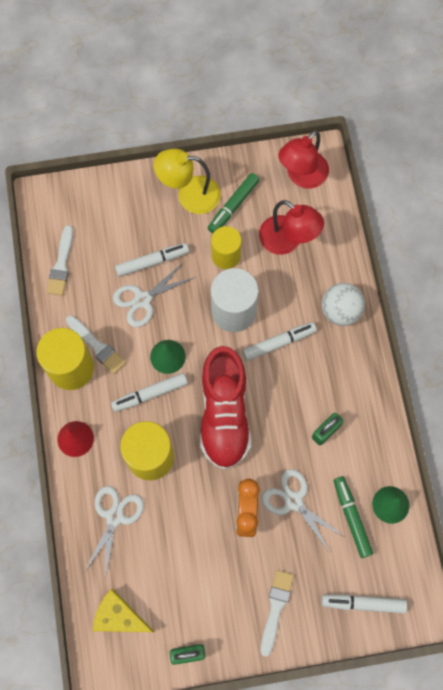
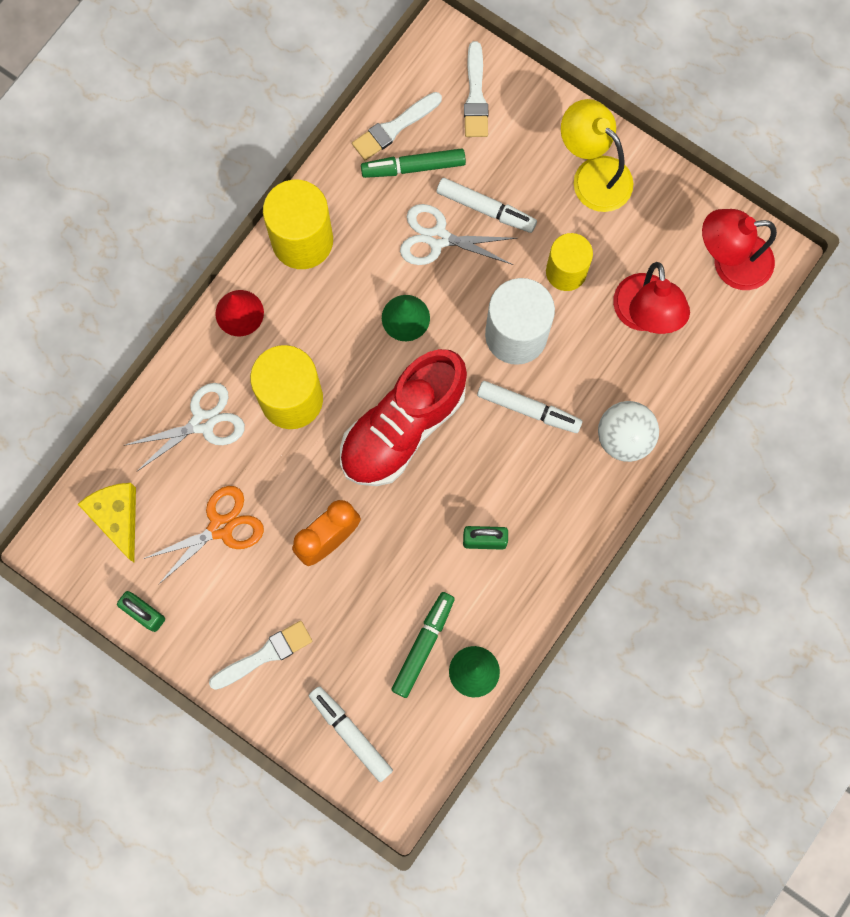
camera: 45 degrees right, 5 degrees up
white brush [66,315,126,374] -> white brush moved to [464,41,488,137]
white marker [111,373,188,412] -> none
green marker [208,173,259,233] -> green marker moved to [361,148,466,178]
white scissors [262,469,345,553] -> none
none -> orange scissors [143,486,264,584]

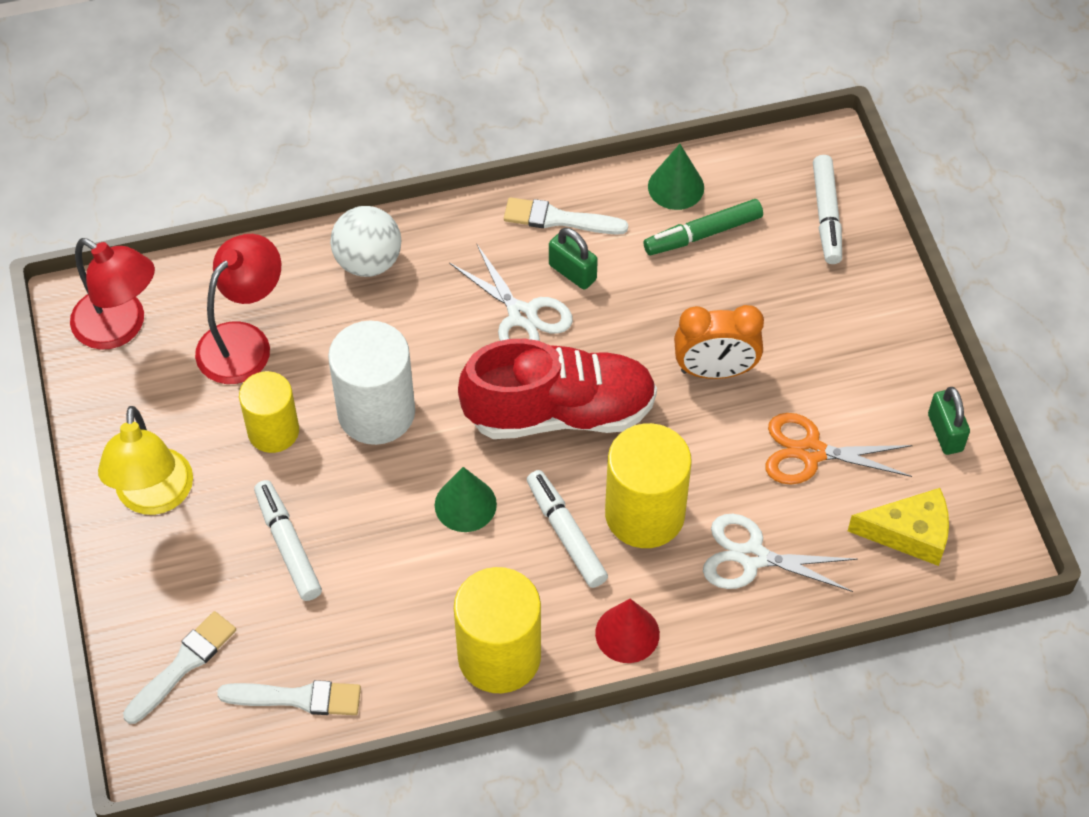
camera: 140 degrees left, 20 degrees down
yellow cheese [78,483,136,562] -> yellow cheese turned 105 degrees counterclockwise [848,488,949,566]
white brush [209,621,312,690] -> white brush moved to [504,197,628,235]
green marker [361,148,466,178] -> none
white scissors [400,204,517,265] -> white scissors moved to [449,245,573,341]
white marker [477,381,582,433] -> white marker moved to [527,470,608,588]

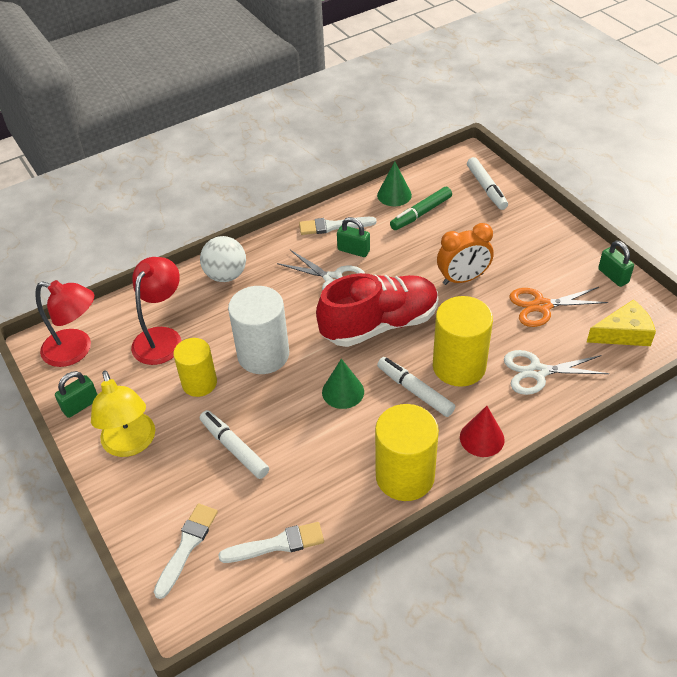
camera: 15 degrees left, 10 degrees down
none -> green padlock [55,371,98,418]

